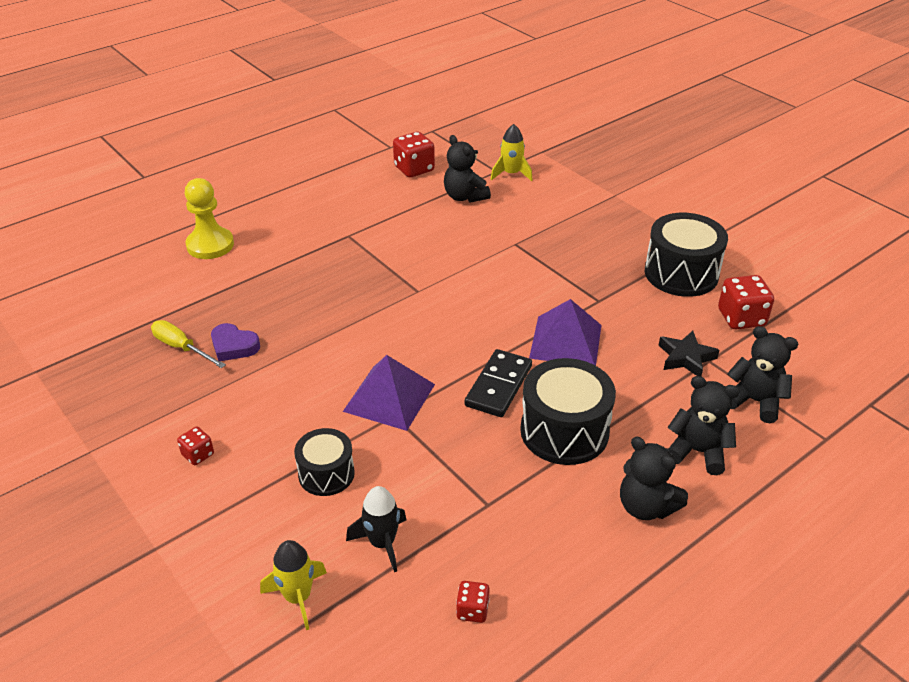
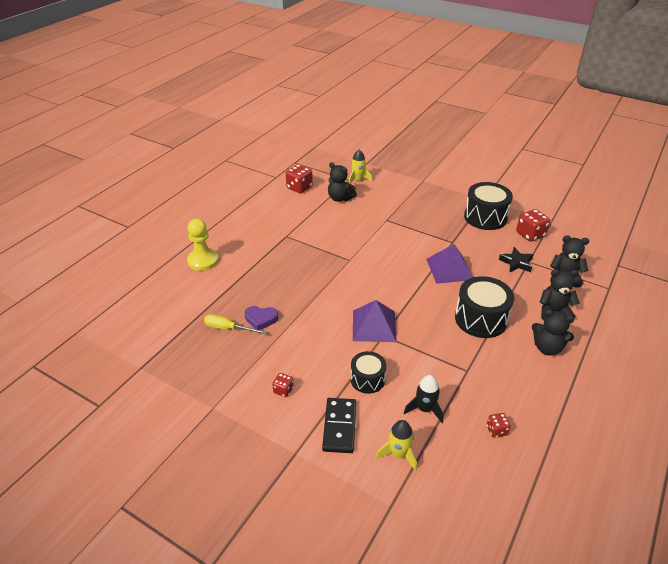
camera: 20 degrees left, 0 degrees up
black domino [465,349,532,417] -> black domino moved to [322,398,356,453]

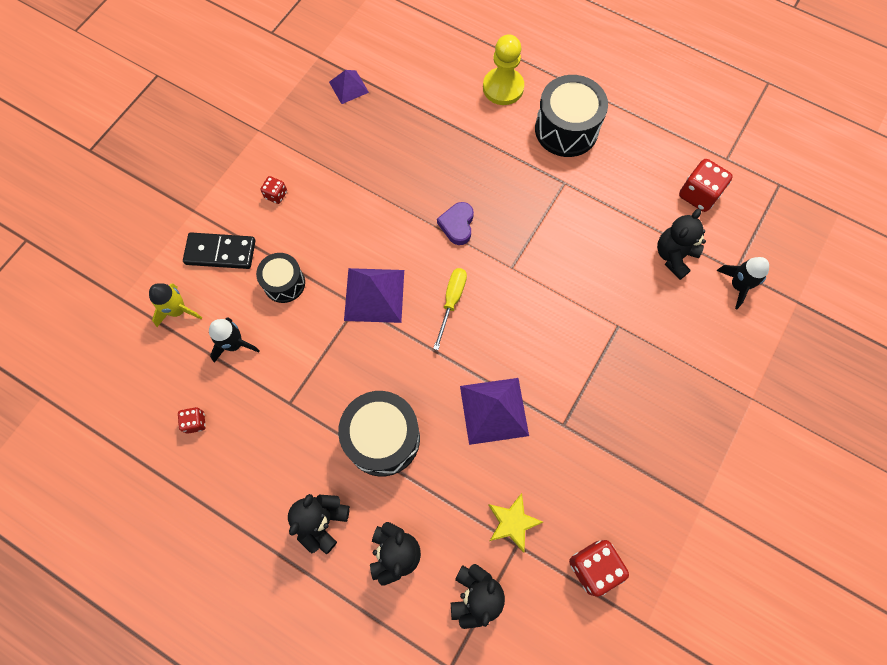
camera: 90 degrees right, 30 degrees up
yellow screwdriver [204,314,267,334] -> yellow screwdriver moved to [433,268,467,350]
purple heart [245,306,278,330] -> purple heart moved to [437,202,474,245]
yellow rocket [349,150,372,184] -> black rocket [716,257,769,309]
black drum [464,182,513,230] -> black drum moved to [535,75,608,157]
black star [499,247,534,272] -> yellow star [489,493,543,553]
none -> purple pyramid [329,70,369,104]

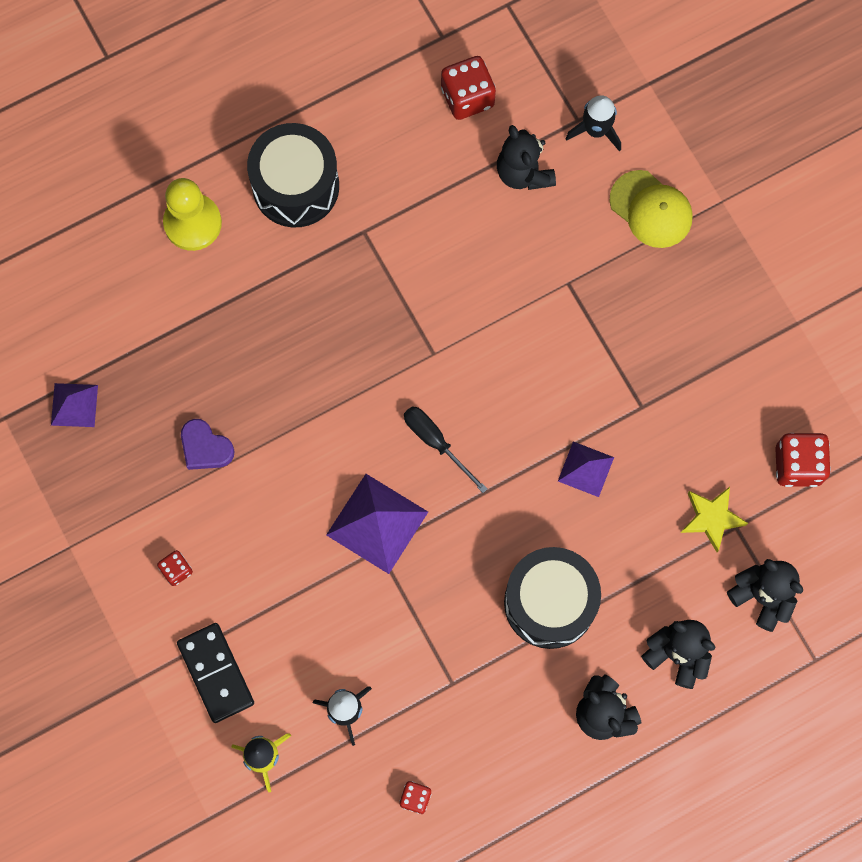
camera: 60 degrees left, 5 degrees up
black domino [183,233,255,269] -> black domino turned 60 degrees counterclockwise [177,623,254,723]
black drum [256,253,305,303] -> none
yellow screwdriver [433,268,467,350] -> black screwdriver [404,406,488,493]
purple heart [437,202,474,245] -> purple heart moved to [181,419,235,470]
purple pyramid [460,378,529,445] -> purple pyramid [558,442,614,497], size x0.60
none -> yellow cap [610,170,693,248]

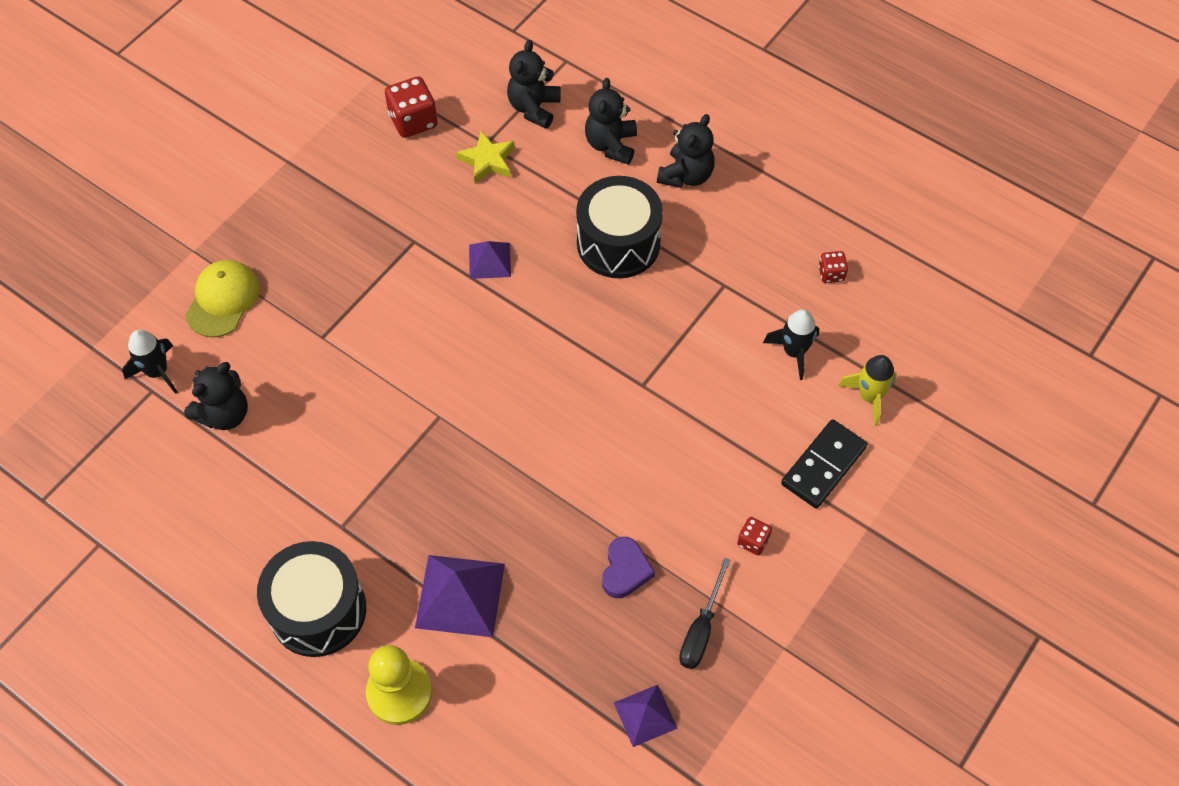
camera: 115 degrees left, 15 degrees down
purple pyramid [326,474,428,574] -> purple pyramid moved to [415,555,505,637]
black screwdriver [404,406,488,493] -> black screwdriver moved to [679,558,731,669]
red dice [441,56,496,120] -> none

